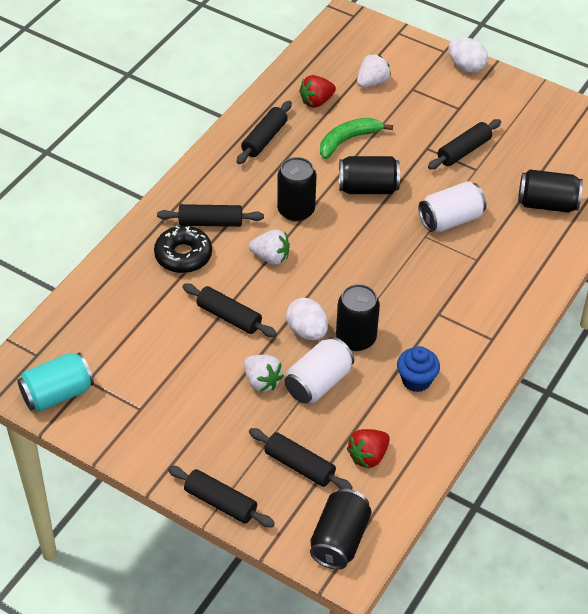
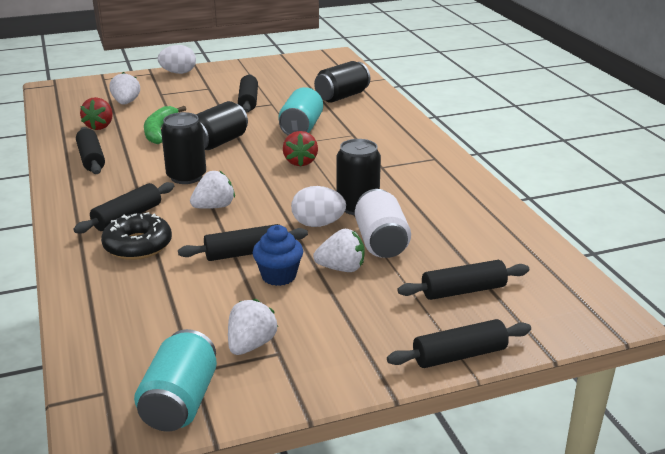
camera: 50 degrees left, 20 degrees down
black can [310,489,372,570] -> none
red strawberry [347,429,390,468] -> red strawberry moved to [283,131,318,166]
blue cupcake [397,346,440,392] -> blue cupcake moved to [252,225,303,286]
white can [418,181,486,232] -> turquoise can [279,87,323,136]
none -> white strawberry [228,299,278,355]

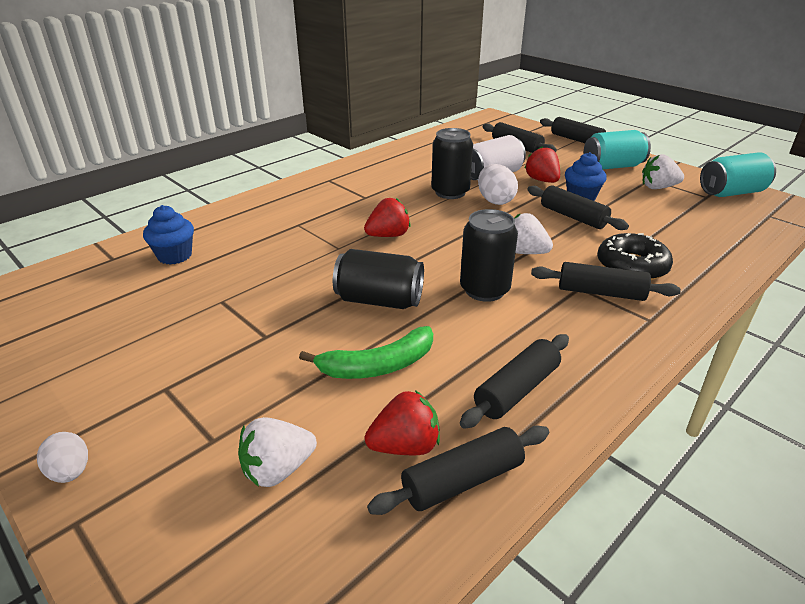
camera: 115 degrees left, 5 degrees up
white egg [157,45,196,74] -> white egg [37,432,88,483], size x0.65
black rolling pin [238,74,258,113] -> black rolling pin moved to [367,426,549,515]
turquoise can [279,87,323,136] -> turquoise can moved to [584,130,651,170]
white strawberry [313,229,365,272] -> red strawberry [525,146,560,183]
black can [314,61,370,103] -> blue cupcake [143,205,194,265]

